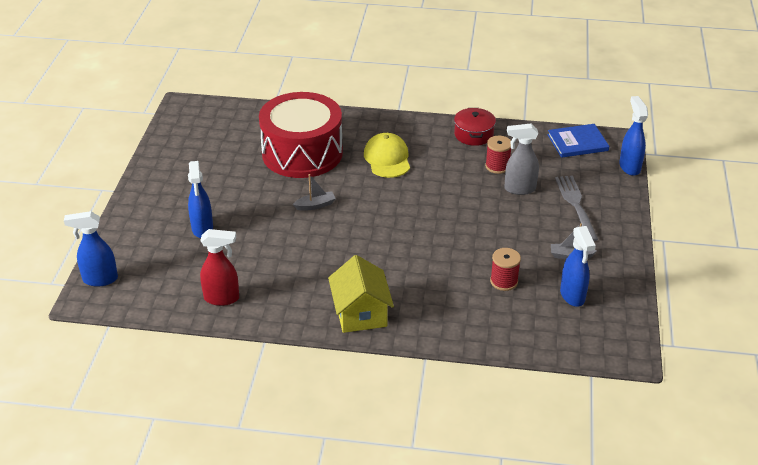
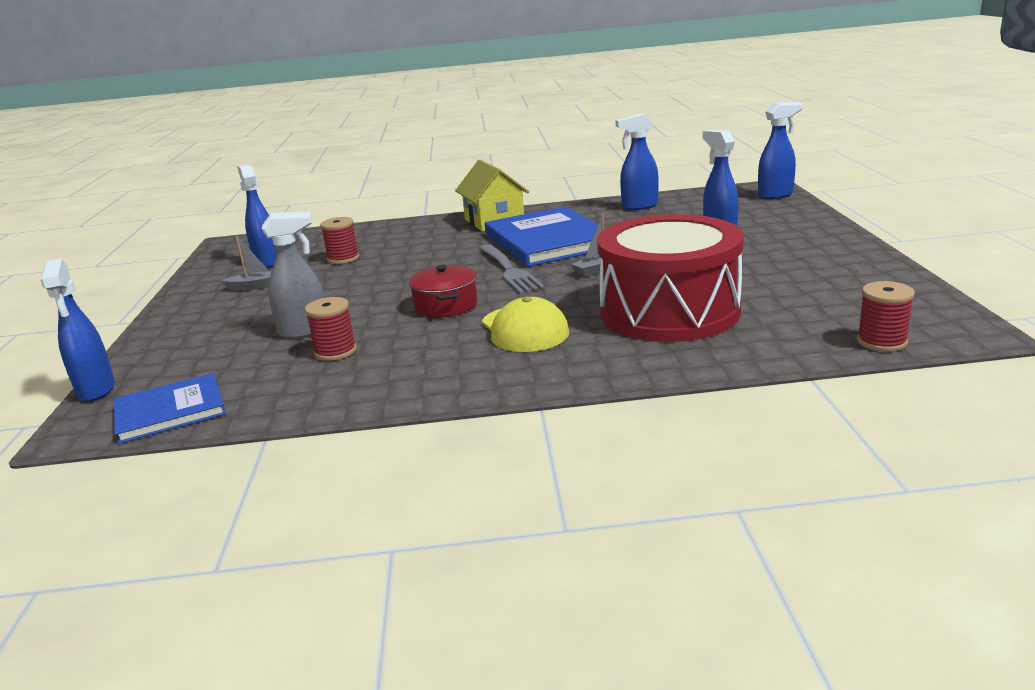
camera: 170 degrees right, 15 degrees down
red spray bottle [200,229,239,306] -> blue spray bottle [615,113,659,210]
red pot [454,108,496,146] -> red pot moved to [409,265,478,317]
grey fork [555,176,598,241] -> grey fork moved to [479,244,545,294]
none -> blue book [485,206,605,267]
none -> red spool [857,281,915,352]

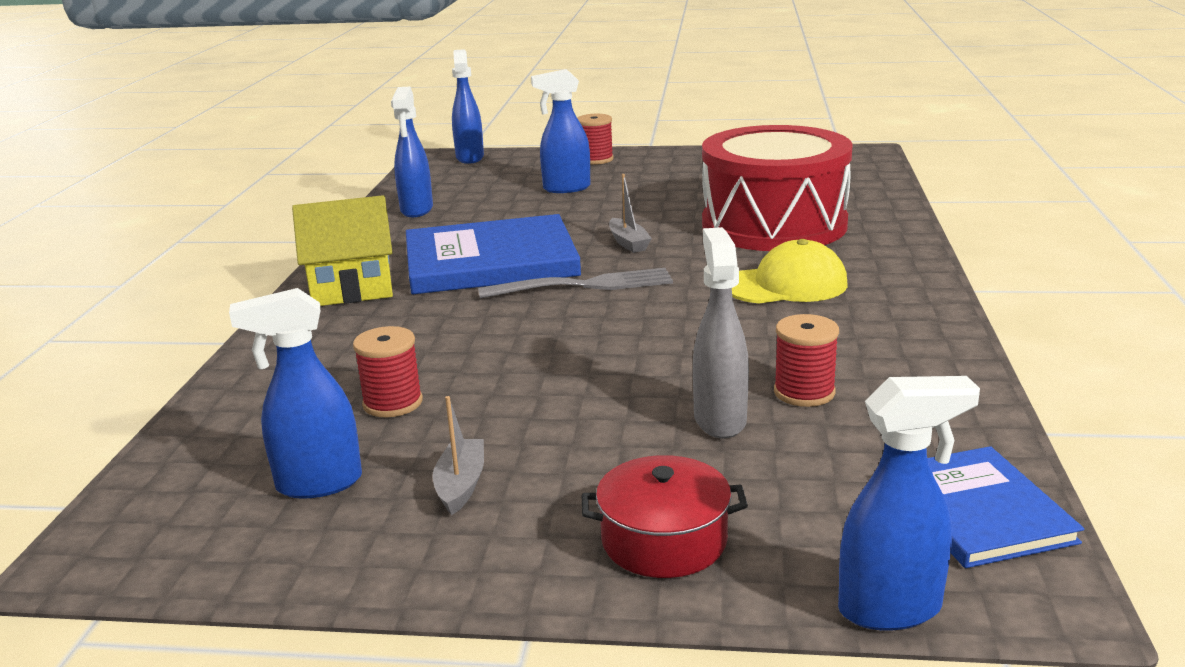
camera: 80 degrees left, 0 degrees up
red pot [409,265,478,317] -> red pot moved to [582,455,748,578]
red spool [857,281,915,352] -> red spool moved to [578,114,614,165]

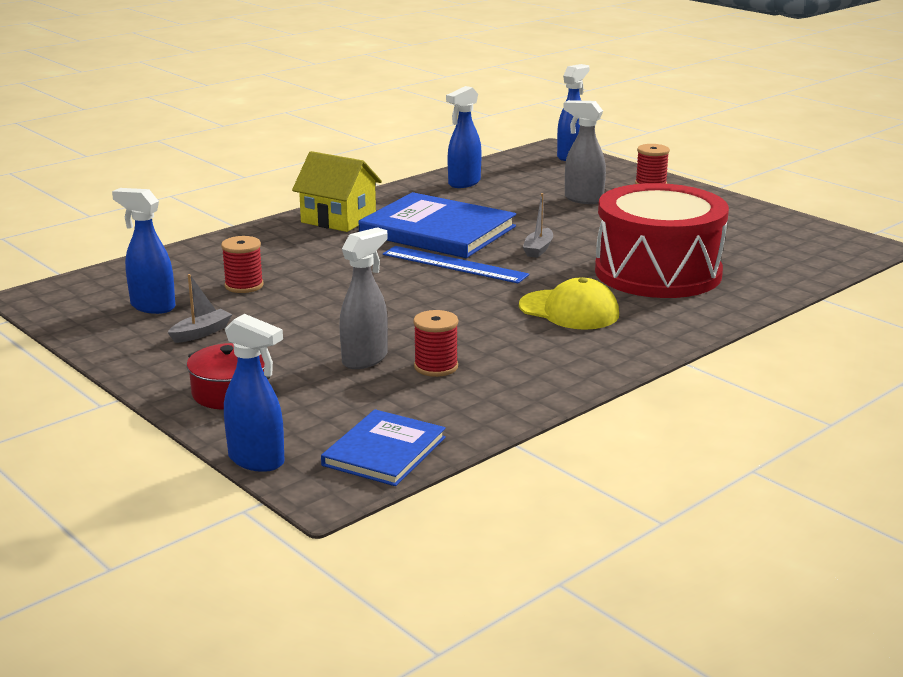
camera: 40 degrees right, 0 degrees up
grey fork [478,268,673,299] -> blue ruler [383,246,529,283]
blue spray bottle [531,69,590,193] -> grey spray bottle [563,100,606,204]

